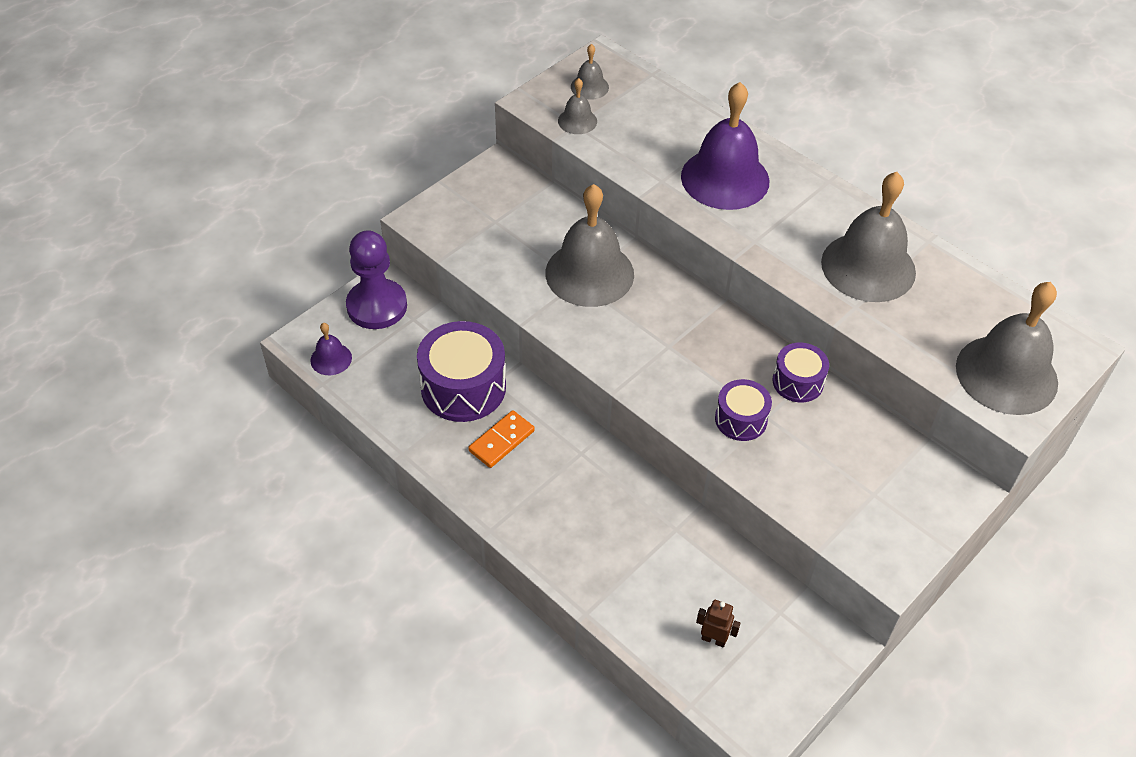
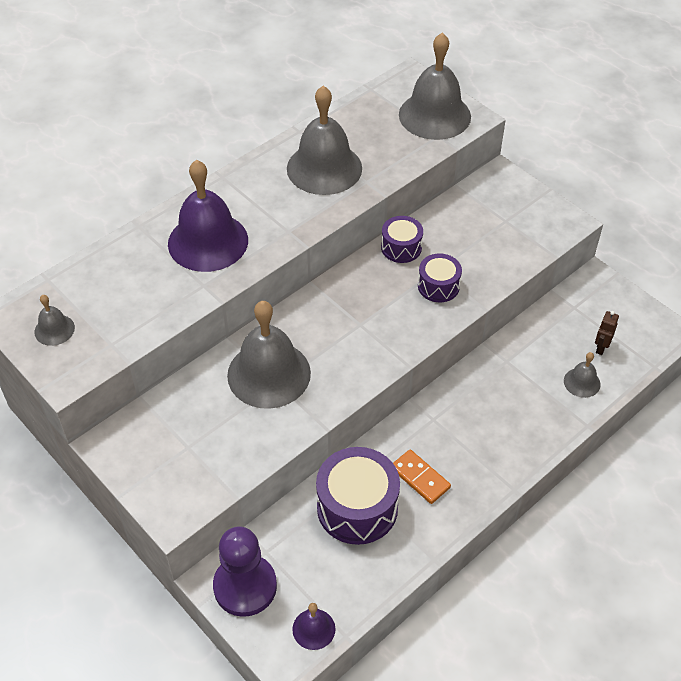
camera: 85 degrees left, 0 degrees up
grey bell [558,78,597,134] -> grey bell moved to [564,352,601,398]

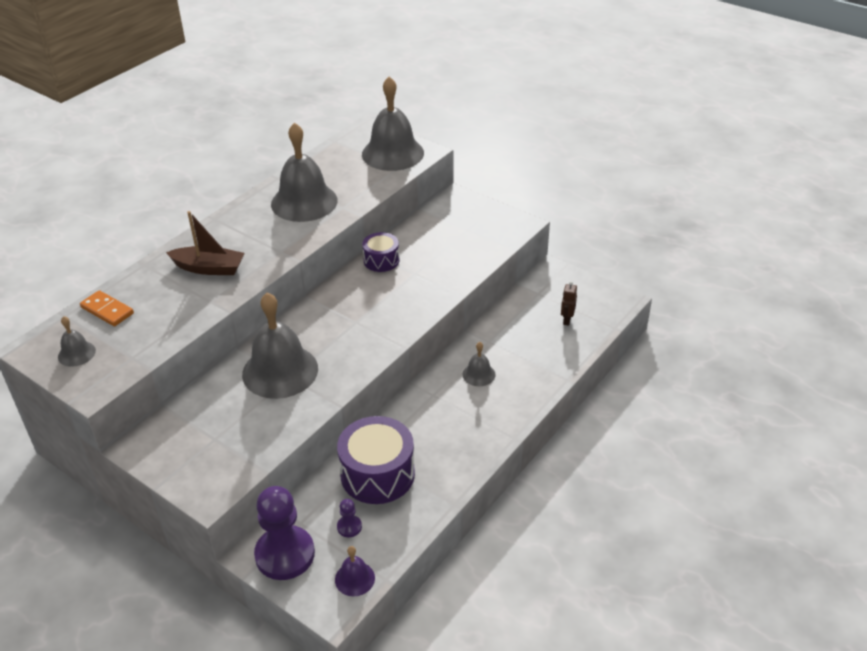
camera: 10 degrees left, 10 degrees down
purple bell [168,160,248,272] -> brown boat [166,211,245,275]
orange domino [393,449,451,504] -> orange domino moved to [80,290,134,326]
purple drum [418,254,462,302] -> none
grey bell [564,352,601,398] -> grey bell moved to [462,342,496,386]
none -> purple pawn [337,499,362,537]

